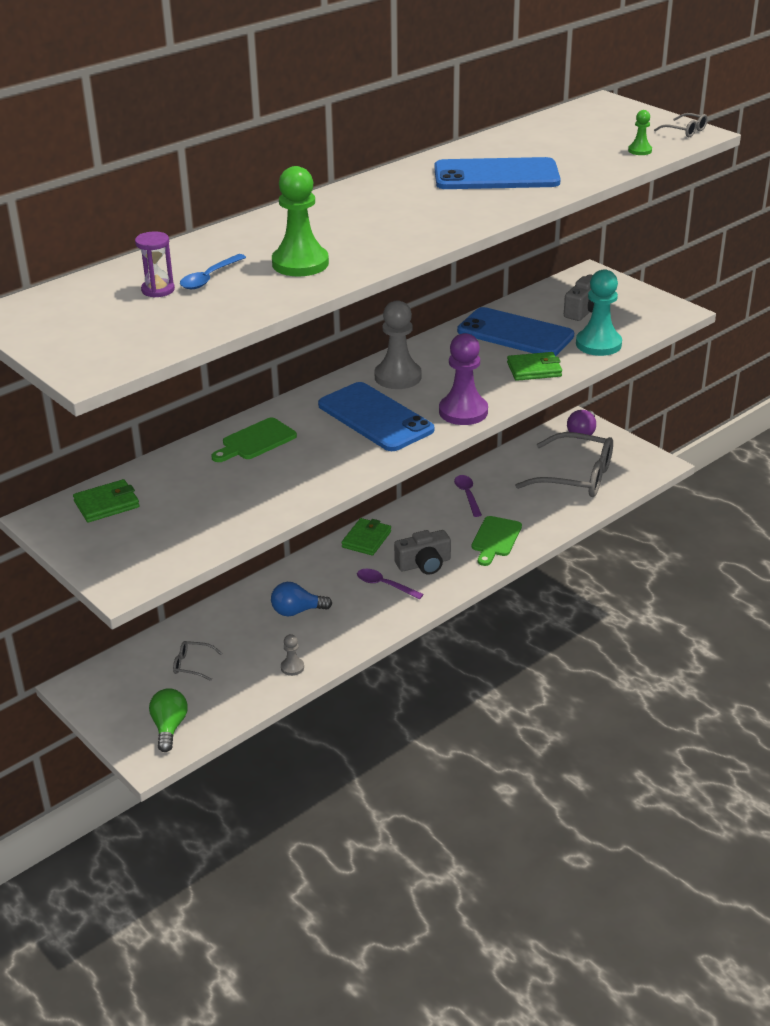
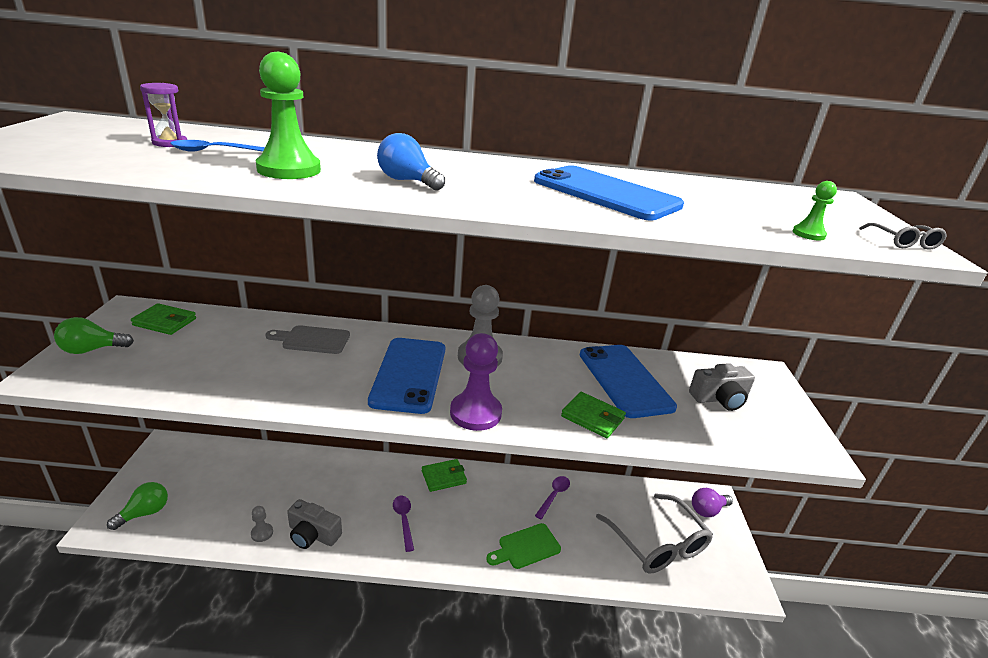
camera: 40 degrees right, 5 degrees down
grey glasses [173,641,223,681] -> none
green cutting board [211,417,297,462] -> grey cutting board [265,325,350,354]
blue light bulb [271,582,332,616] -> blue light bulb moved to [377,133,445,191]
grey camera [394,530,451,575] -> grey camera moved to [287,499,342,549]
turquoise pawn [576,269,622,356] -> none
none -> green light bulb [54,317,134,354]

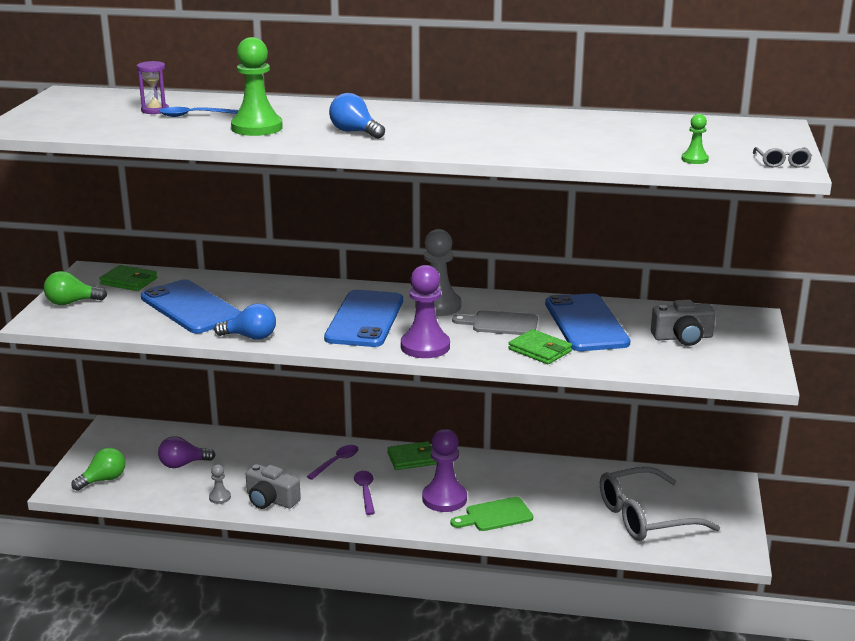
camera: 10 degrees right, 5 degrees down
grey cutting board [265,325,350,354] -> grey cutting board moved to [452,310,538,335]
blue phone [534,165,684,221] -> blue phone moved to [141,279,241,334]
purple spoon [535,476,570,519] -> purple spoon moved to [306,445,359,480]
grey glasses [596,493,713,573] -> grey glasses turned 90 degrees clockwise [600,467,720,541]
purple light bulb [692,488,733,517] -> purple light bulb moved to [158,436,215,468]
none -> blue light bulb [214,303,276,340]
none -> purple pawn [422,429,467,512]

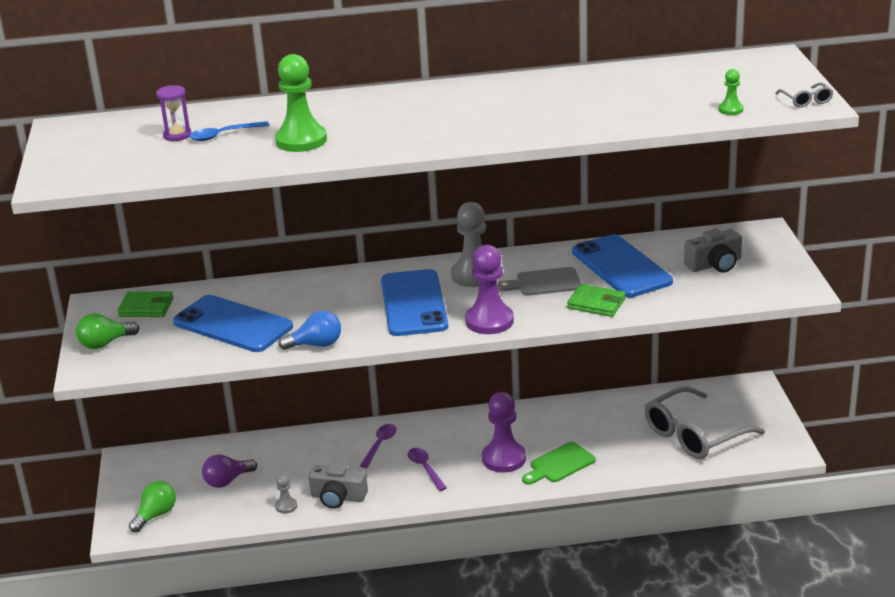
camera: 15 degrees left, 5 degrees up
blue light bulb [329,93,385,139] -> none
green wallet [387,441,437,470] -> none

